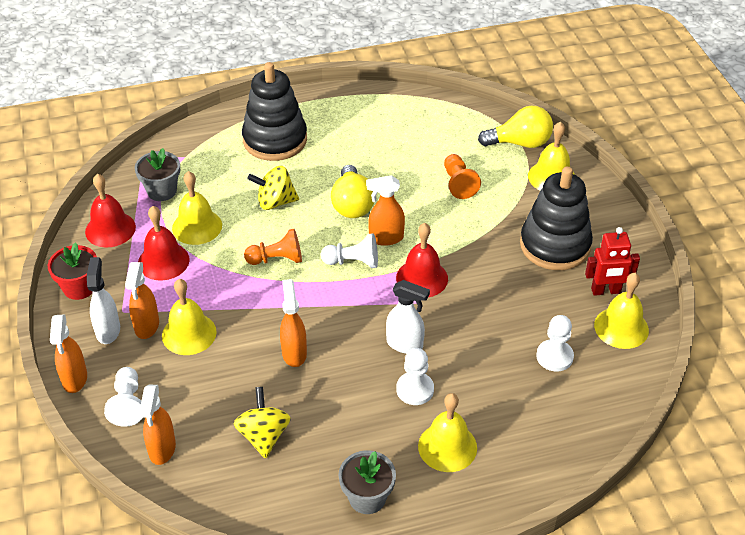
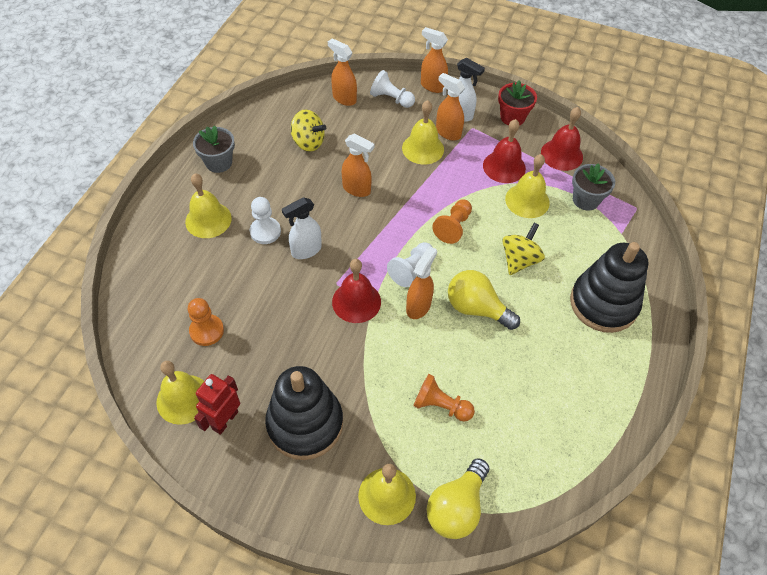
camera: 125 degrees right, 10 degrees up
white pawn [536,315,574,371] -> orange pawn [188,298,224,346]

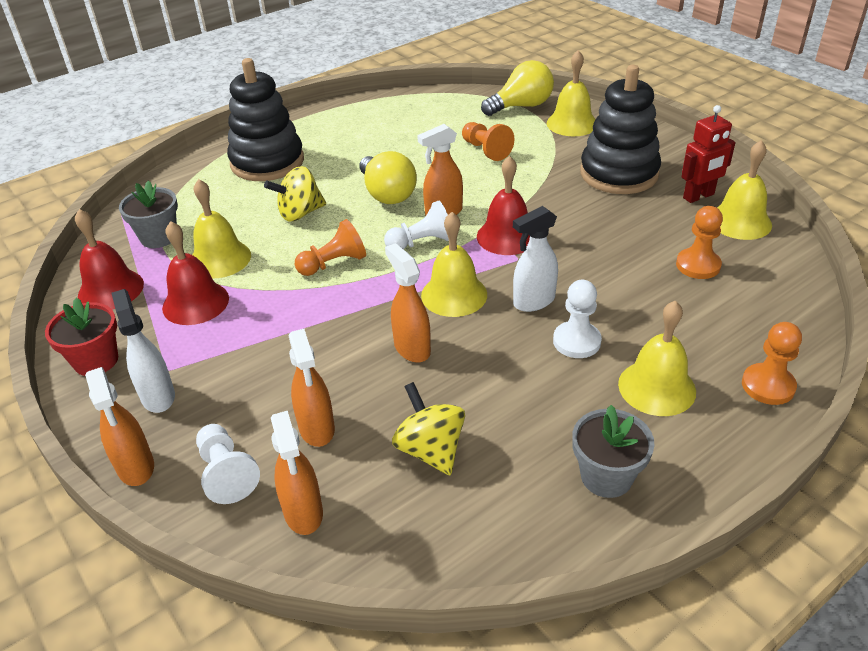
camera: 145 degrees left, 15 degrees down
white spray bottle [282,197,322,259] -> white spray bottle turned 150 degrees clockwise [513,206,558,312]
yellow bell [402,100,444,164] -> yellow bell moved to [421,212,487,317]
orange spray bottle [436,73,465,141] -> orange spray bottle moved to [289,329,335,447]
none -> orange pawn [742,322,802,405]

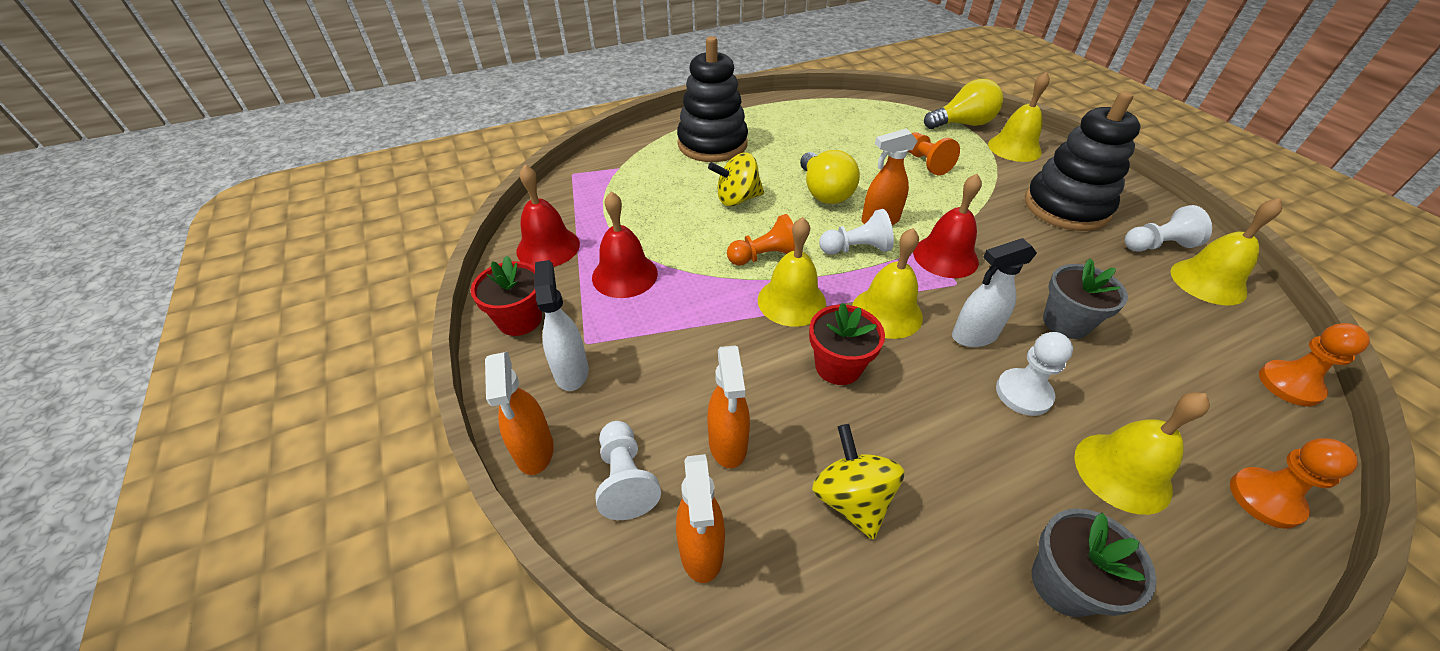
camera: 10 degrees right, 5 degrees up
grey flower pot [119,181,178,248] -> grey flower pot moved to [1043,258,1128,339]
yellow bell [192,179,251,278] -> yellow bell moved to [758,217,826,327]
orange spray bottle [385,243,431,363] -> red flower pot [809,303,885,385]
orange pawn [676,206,723,279] -> orange pawn moved to [1259,323,1370,406]
red robot [681,105,736,203] -> white pawn [1125,205,1212,251]

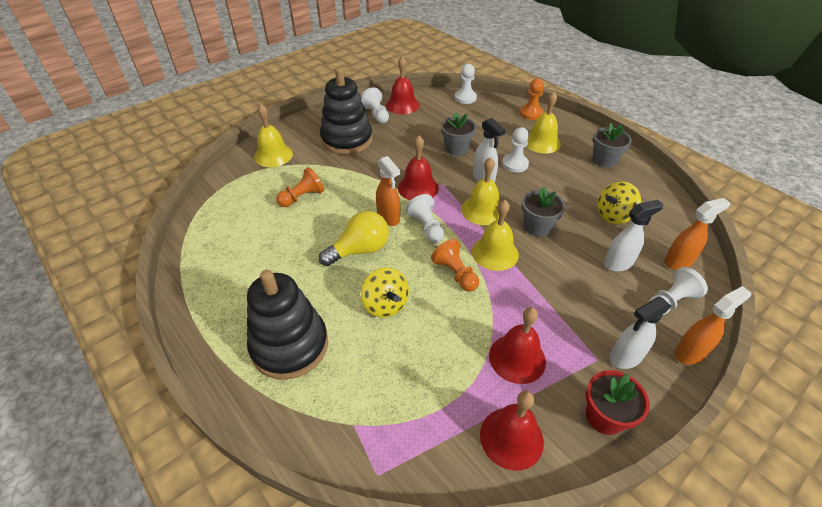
camera: 105 degrees left, 0 degrees up
orange spray bottle [707,345,750,468] -> white spray bottle [604,200,664,272]
red flower pot [809,303,885,385] -> grey flower pot [522,186,565,237]
yellow light bulb [924,79,1003,129] -> none
yellow bell [1171,198,1282,305] -> red bell [386,56,420,114]
orange pawn [1259,323,1370,406] -> white pawn [455,64,477,104]

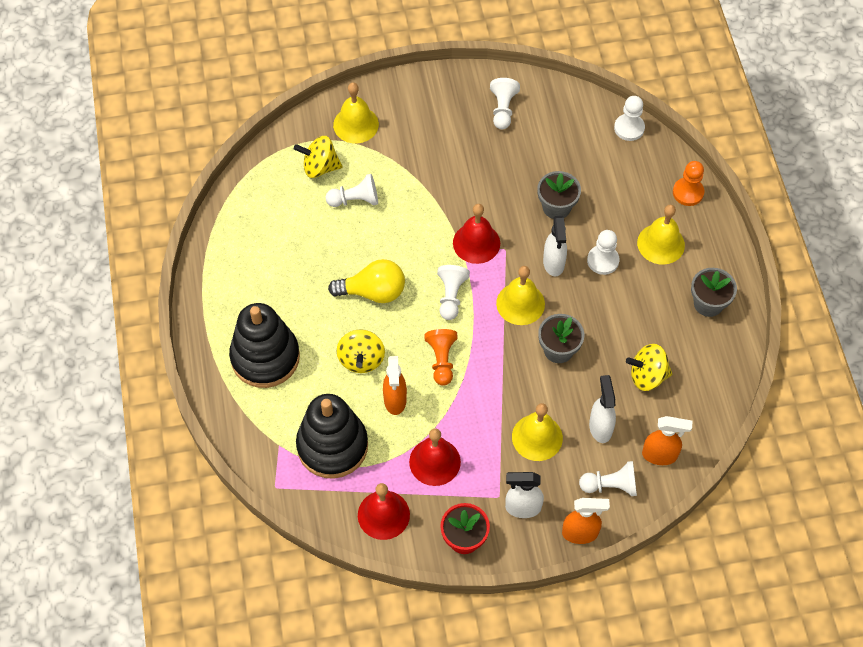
camera: 30 degrees right, 15 degrees up
orange pawn [276,167,324,207] -> white pawn [326,174,378,207]
black stacking toy [320,68,373,155] -> black stacking toy moved to [296,394,368,479]
orange spray bottle [376,156,400,226] -> orange spray bottle moved to [383,356,407,415]
red bell [386,56,420,114] -> none
yellow bell [472,200,519,271] -> yellow bell moved to [512,403,563,461]
white spray bottle [604,200,664,272] -> white spray bottle turned 105 degrees counterclockwise [589,375,616,443]
none -> yellow spinning top [294,136,343,178]

